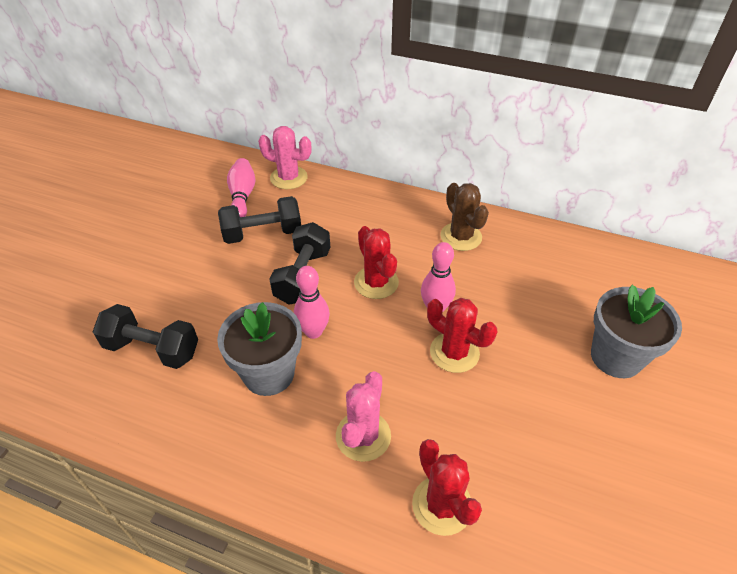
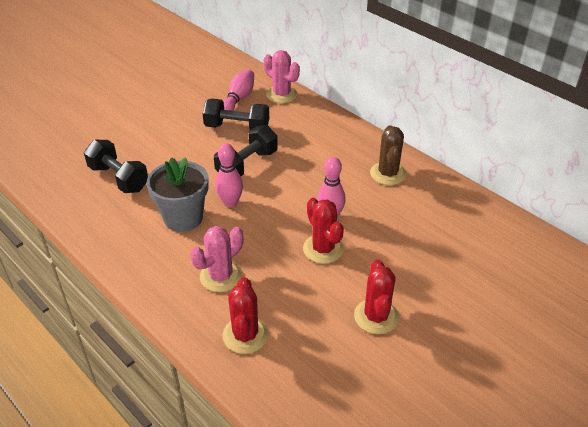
camera: 25 degrees right, 5 degrees down
red cactus [354,226,399,299] -> red cactus moved to [354,260,399,334]
grey flower pot [591,285,682,378] -> none

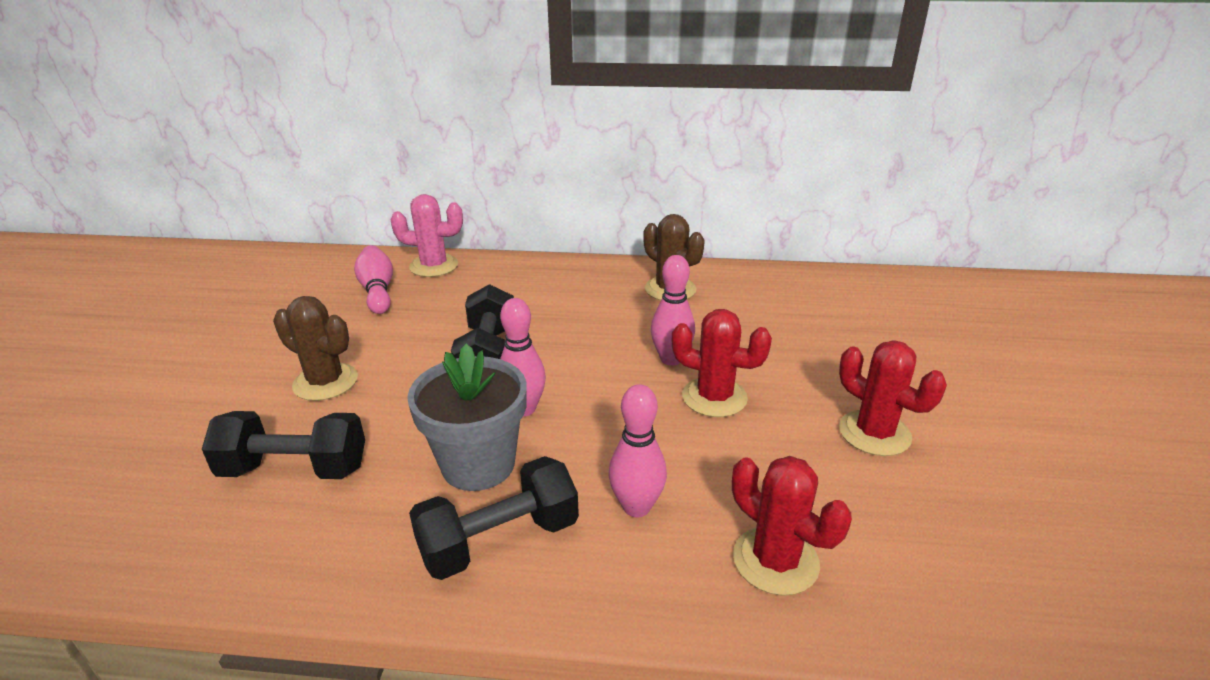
camera: 40 degrees left, 10 degrees down
pink cactus [190,226,244,292] -> pink bowling pin [609,384,667,517]
black dumbbell [203,99,269,130] -> black dumbbell moved to [409,456,579,580]
none -> brown cactus [273,296,358,401]

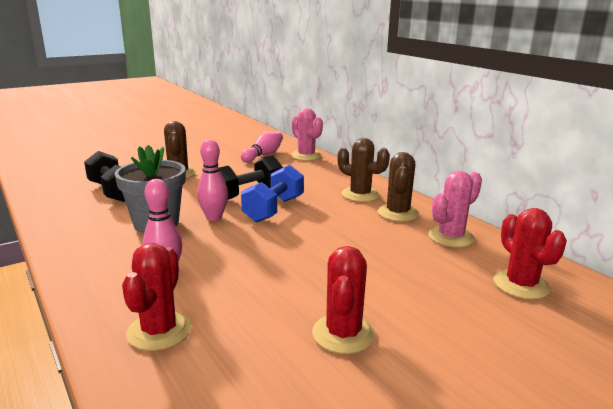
camera: 50 degrees right, 10 degrees down
black dumbbell [409,456,579,580] -> none
pink bowling pin [651,255,695,366] -> none
red cactus [672,309,772,417] -> red cactus moved to [493,208,567,300]
none -> blue dumbbell [241,165,304,223]
none -> brown cactus [338,138,390,202]
none -> pink cactus [428,171,482,247]

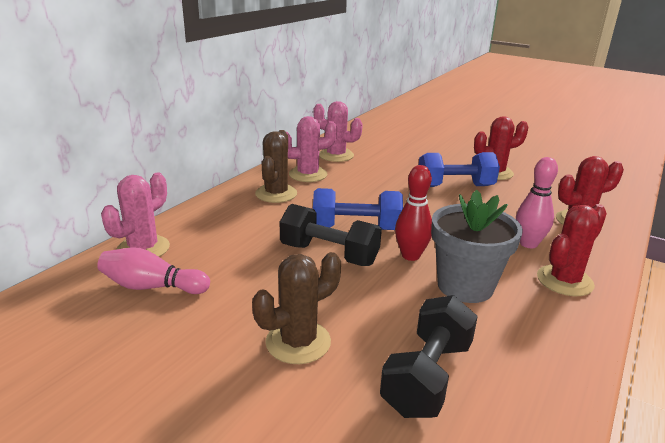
camera: 115 degrees left, 5 degrees up
pink bowling pin [197,139,228,221] -> red bowling pin [395,165,432,261]
brown cactus [377,152,419,222] -> pink cactus [286,116,337,182]
red cactus [493,208,567,300] -> red cactus moved to [537,204,607,296]
none -> blue dumbbell [419,152,500,187]

